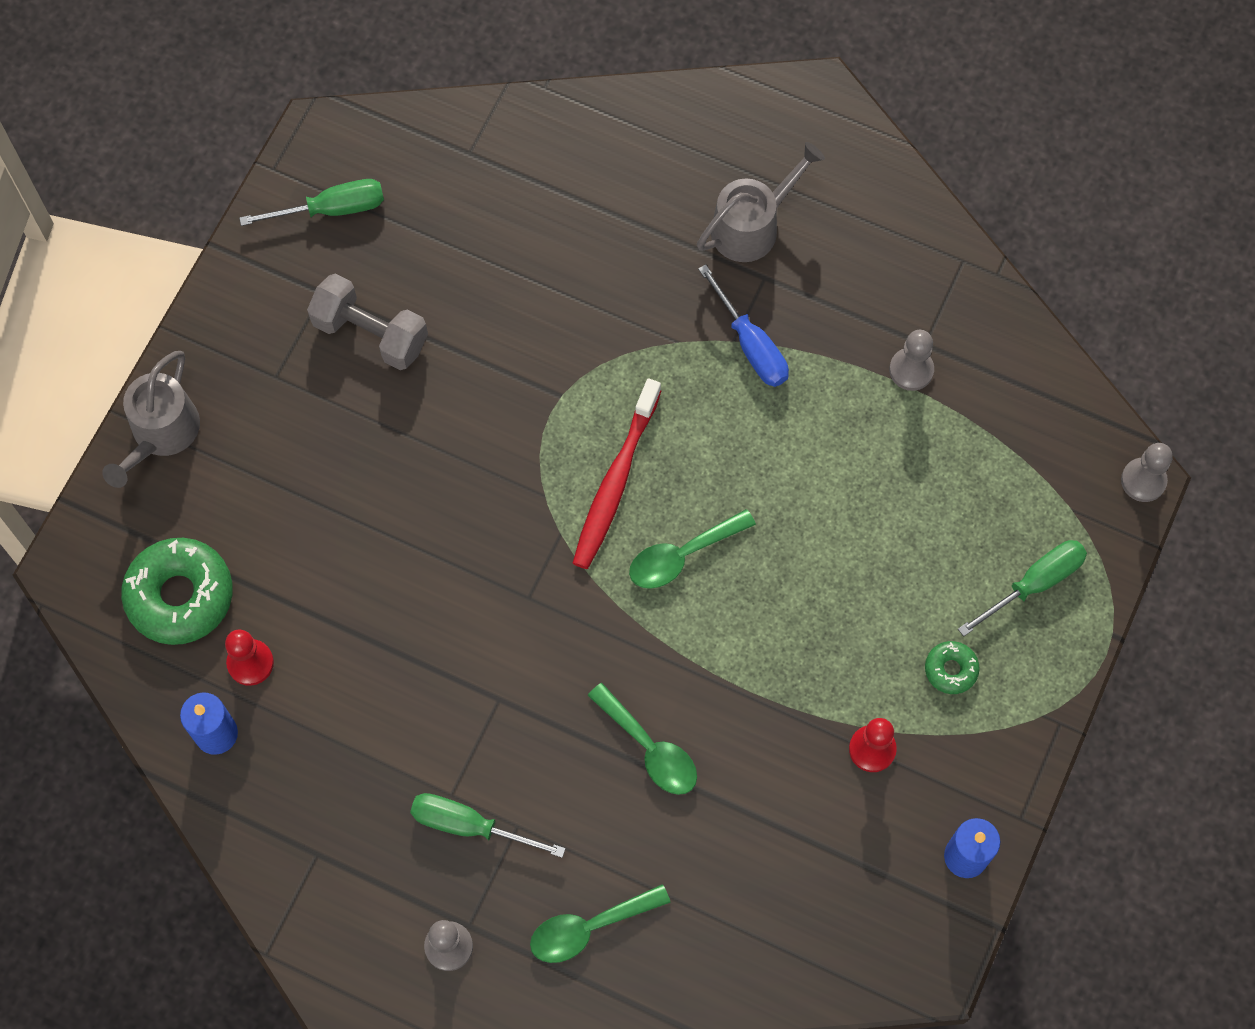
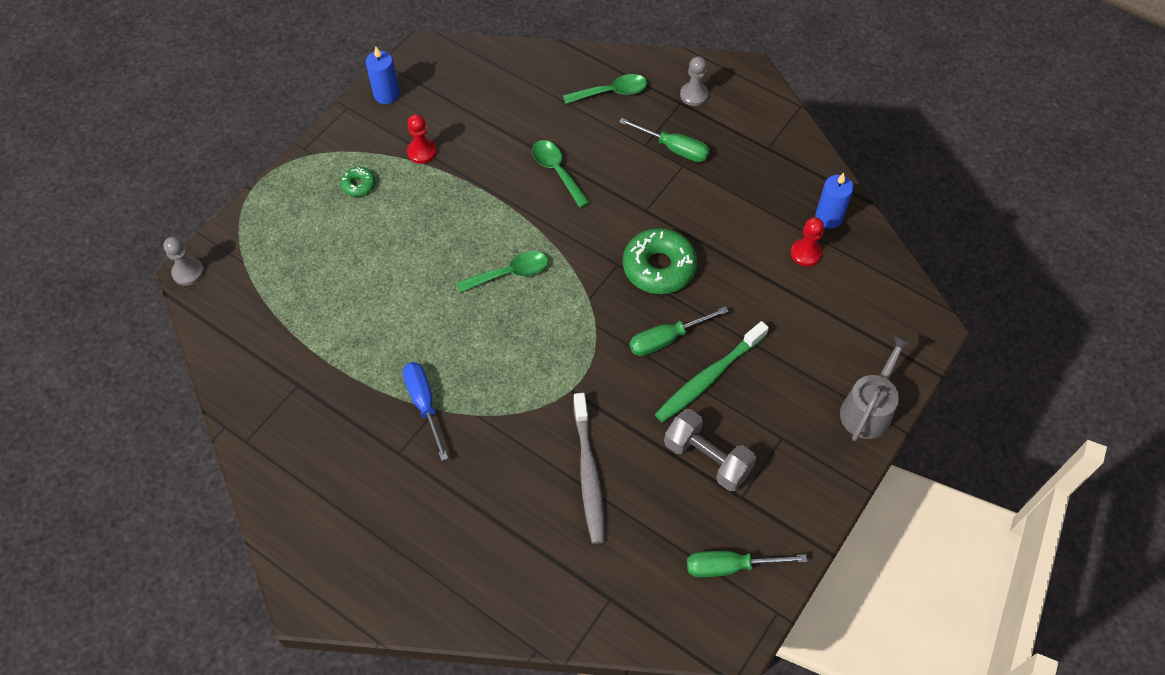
camera: 170 degrees left, 10 degrees down
green donut [121,538,233,645] -> green donut moved to [623,228,697,294]
red toothbrush [573,378,661,569] -> none
grey watering can [697,142,825,262] -> none
grey pawn [889,330,934,391] -> none
green screwdriver [958,540,1087,637] -> green screwdriver moved to [629,306,729,356]
none -> grey toothbrush [573,393,605,544]
none -> green toothbrush [655,321,769,423]

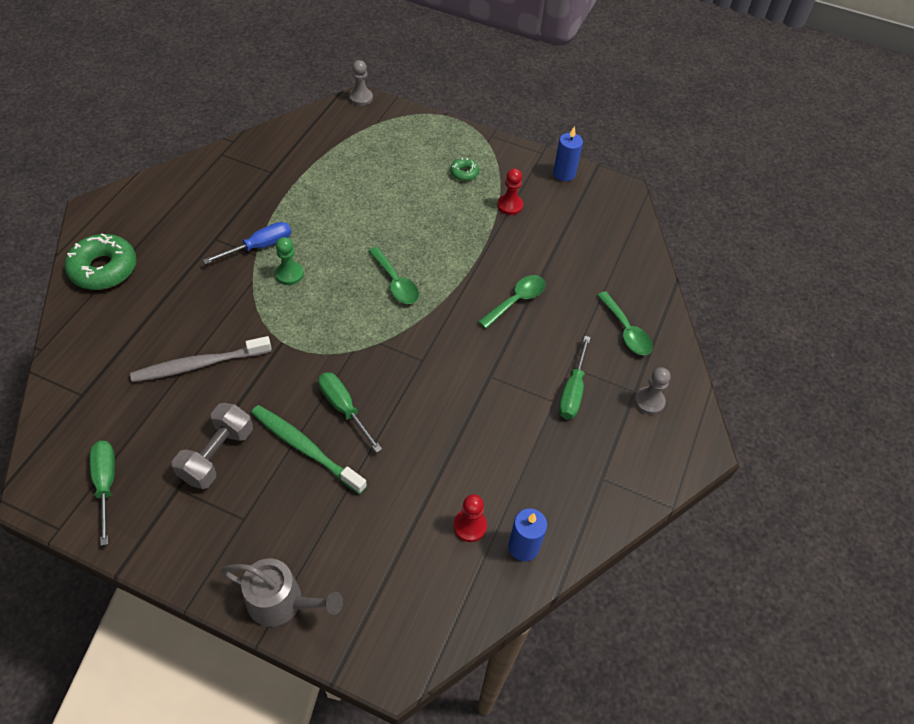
camera: 75 degrees right, 5 degrees down
green donut [623,228,697,294] -> green donut moved to [65,233,137,290]
none -> green pawn [275,237,304,285]

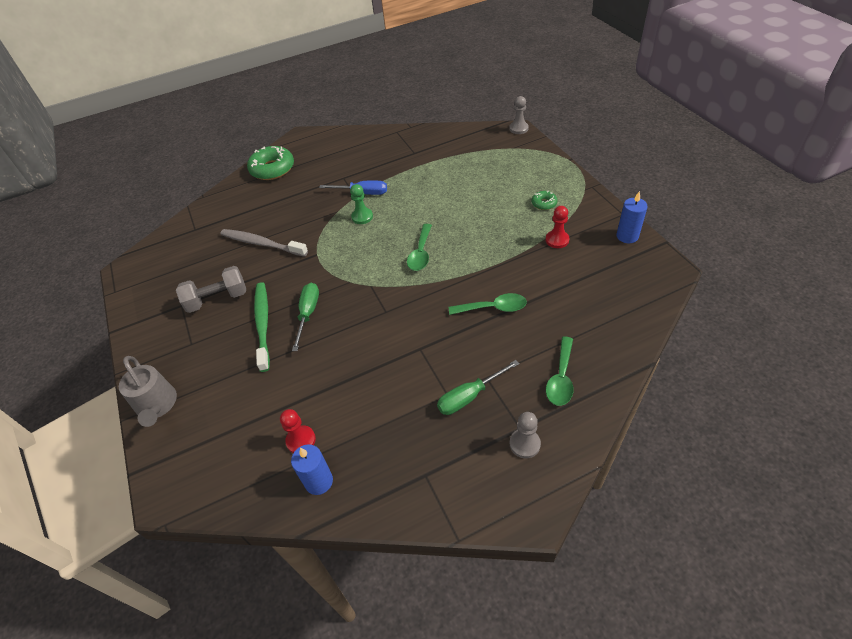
camera: 50 degrees right, 5 degrees down
green screwdriver [90,441,115,546] -> none

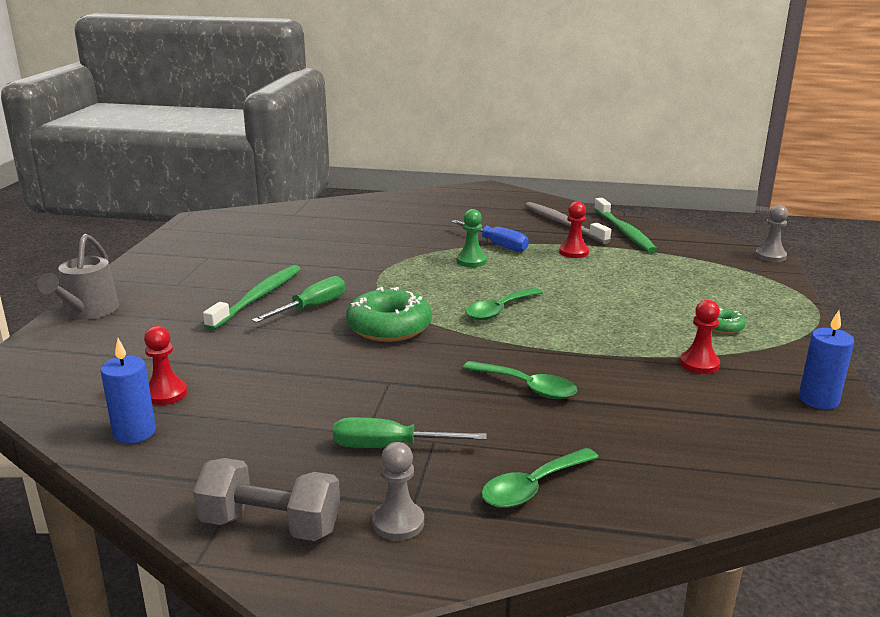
camera: 30 degrees right, 25 degrees down
grey dumbbell [176,266,246,313] -> grey dumbbell moved to [193,458,340,541]
grey toothbrush [220,229,308,257] -> grey toothbrush moved to [525,202,611,244]
green donut [247,146,294,180] -> green donut moved to [346,287,432,342]
none -> red pawn [559,201,589,258]
none -> green toothbrush [594,198,657,253]

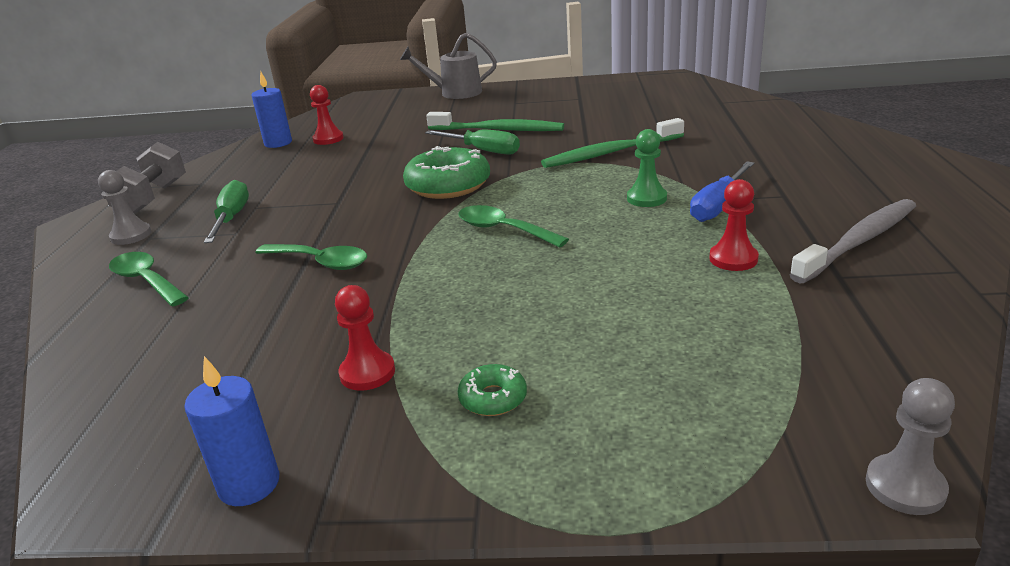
camera: 85 degrees right, 5 degrees up
green spoon [462,361,577,399] -> green spoon turned 90 degrees counterclockwise [255,244,367,270]
green toothbrush [594,198,657,253] -> green toothbrush moved to [541,118,684,168]

